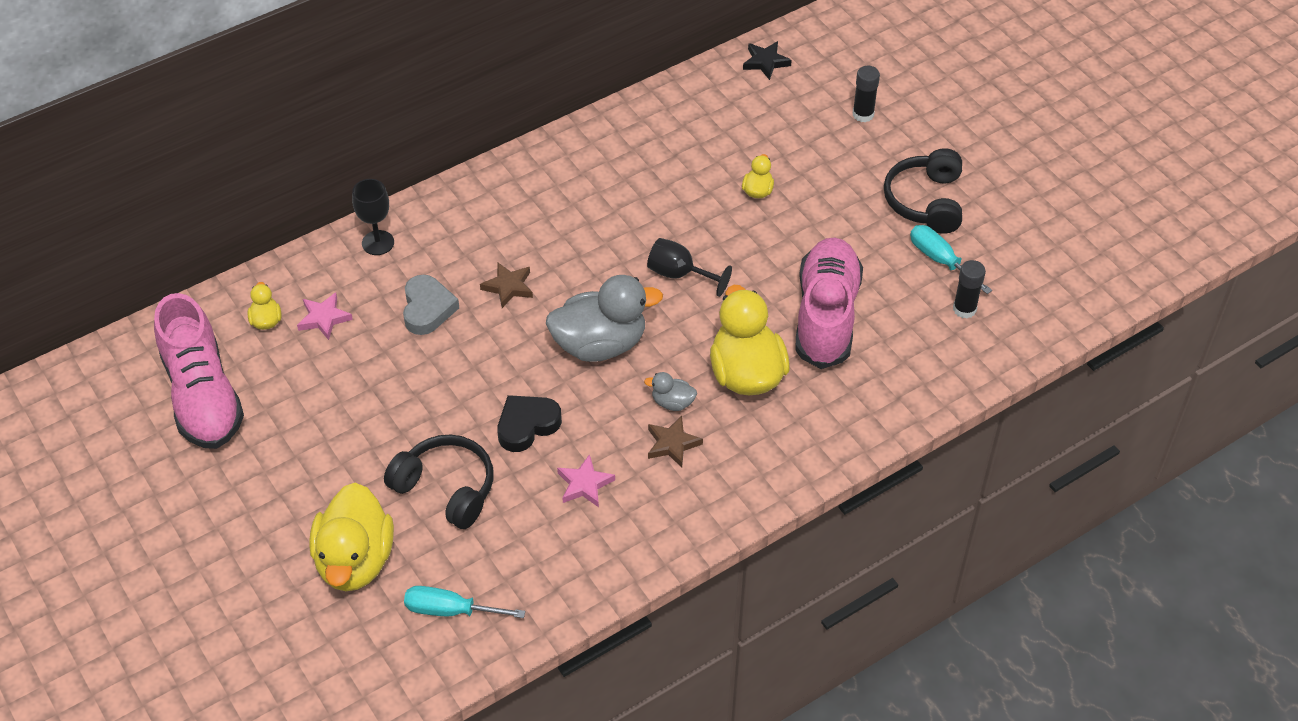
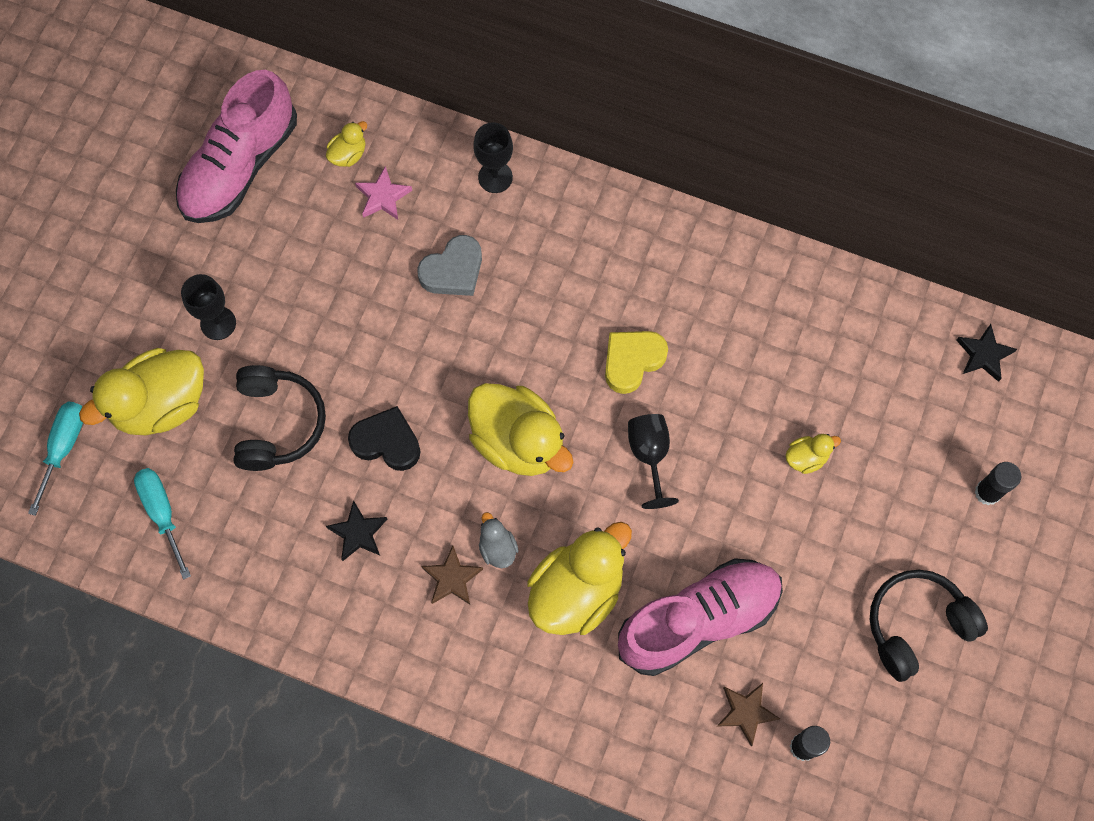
camera: 55 degrees right, 20 degrees up
brown star [480,262,533,308] -> brown star moved to [716,683,780,746]
grey duck [546,275,663,362] -> yellow duck [468,383,574,476]
pink star [557,454,615,507] -> black star [326,500,387,561]
turquoise screwdriver [910,225,992,294] -> turquoise screwdriver moved to [28,401,83,516]
none -> black goblet [181,274,236,340]
none -> yellow heart [605,331,668,394]

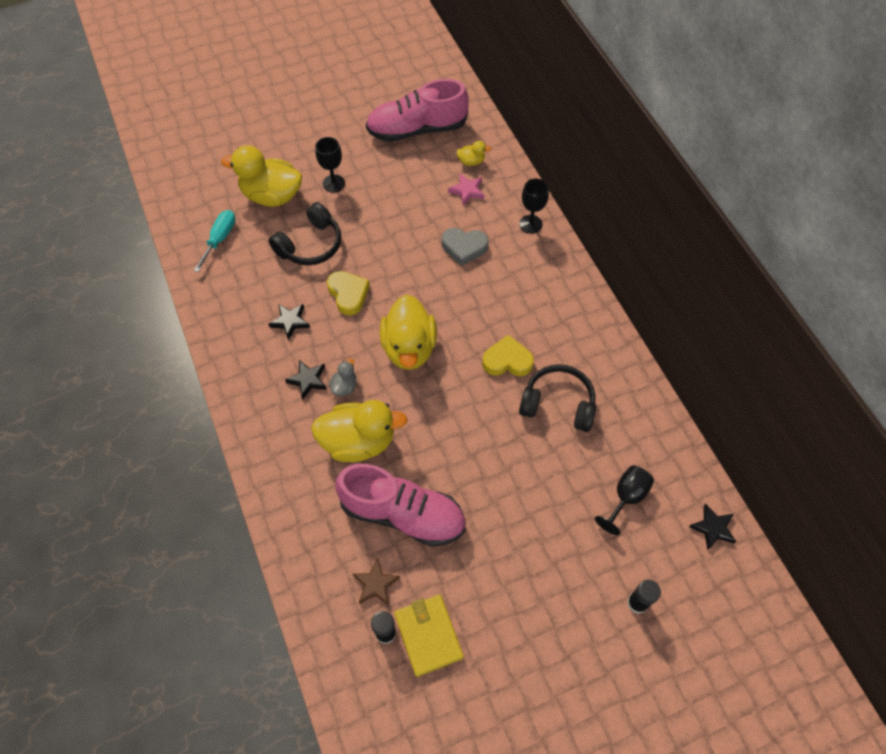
camera: 45 degrees right, 10 degrees down
turquoise screwdriver [28,401,83,516] -> none
black heart [348,406,421,471] -> yellow heart [327,271,370,315]
brown star [421,546,483,604] -> black star [285,360,327,400]
black goblet [628,414,679,509] -> black goblet moved to [595,465,654,535]
yellow duck [786,434,841,474] -> none
black headphones [870,570,988,682] -> black headphones moved to [519,364,596,432]
none -> yellow wallet [394,594,464,677]

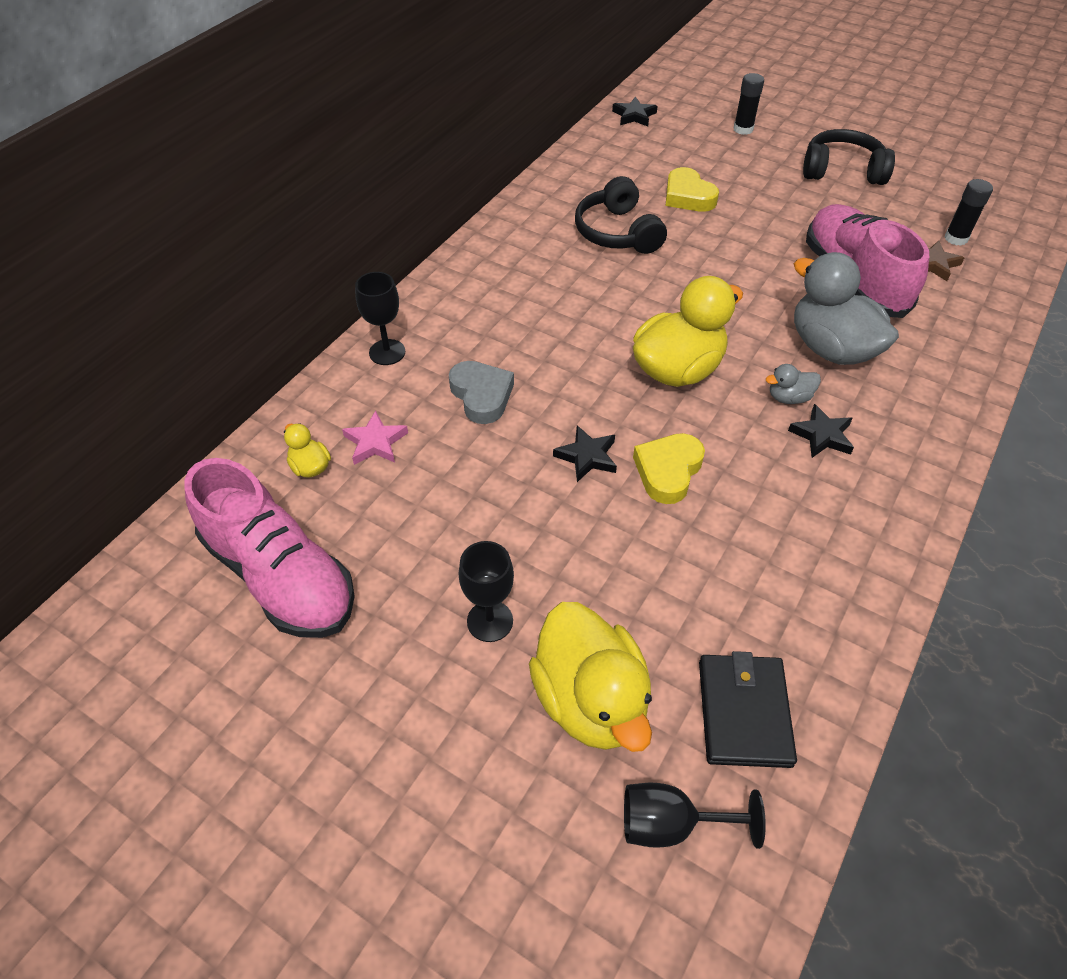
camera: 125 degrees left, 10 degrees down
turquoise screwdriver [194,210,236,272] -> black wallet [699,651,797,768]
black headphones [268,202,341,265] -> black headphones moved to [803,129,895,185]
black star [268,304,310,340] -> black star moved to [553,425,617,482]
yellow duck [311,400,408,462] -> grey duck [794,252,899,365]
yellow wallet [394,594,464,677] -> none
yellow heart [482,335,534,376] -> yellow heart moved to [666,167,719,212]
black goblet [595,465,654,535] -> black goblet moved to [624,783,766,849]

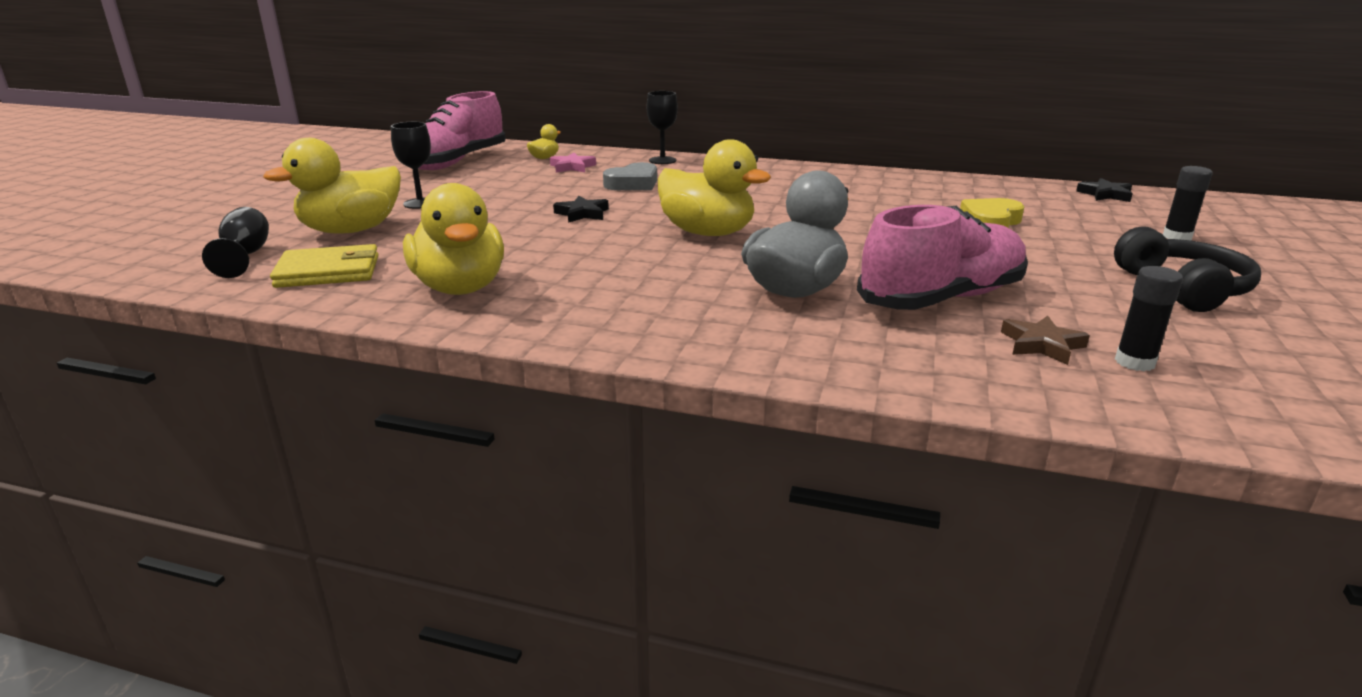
camera: 75 degrees right, 25 degrees down
black headphones [575,176,667,254] -> none
yellow heart [633,433,705,504] -> none
black wallet [699,651,797,768] -> yellow wallet [270,244,378,288]
grey duck [766,364,821,404] -> none
black star [788,404,854,458] -> none
none -> yellow duck [403,183,504,295]

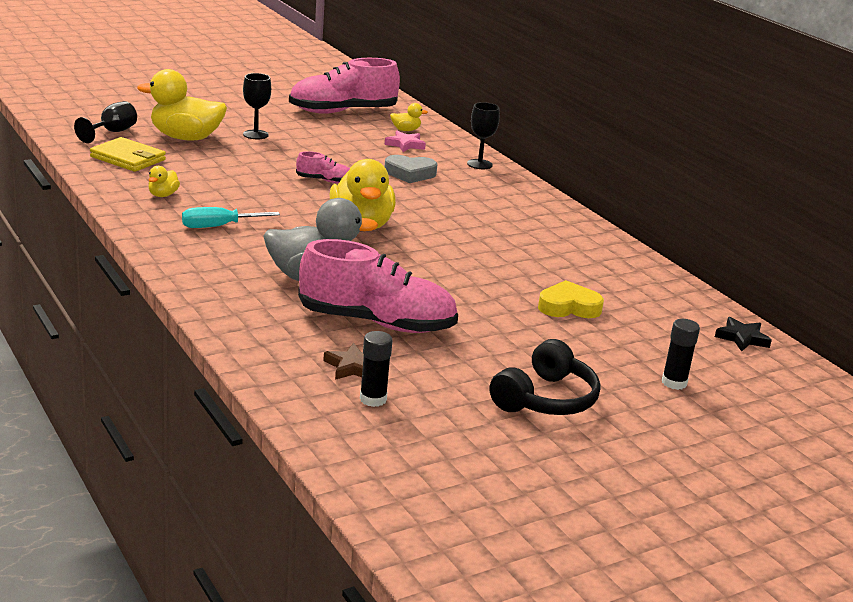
camera: 40 degrees right, 0 degrees up
yellow duck [403,183,504,295] -> yellow duck [148,166,180,197], size x0.45
black star [553,196,609,223] -> pink shoe [296,151,350,183]
none -> turquoise screwdriver [182,207,280,228]

